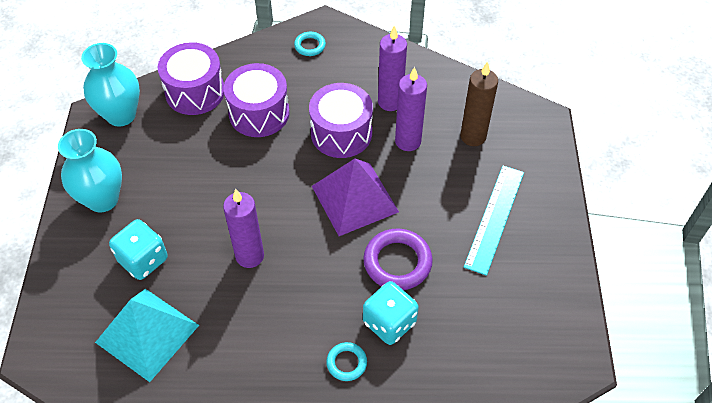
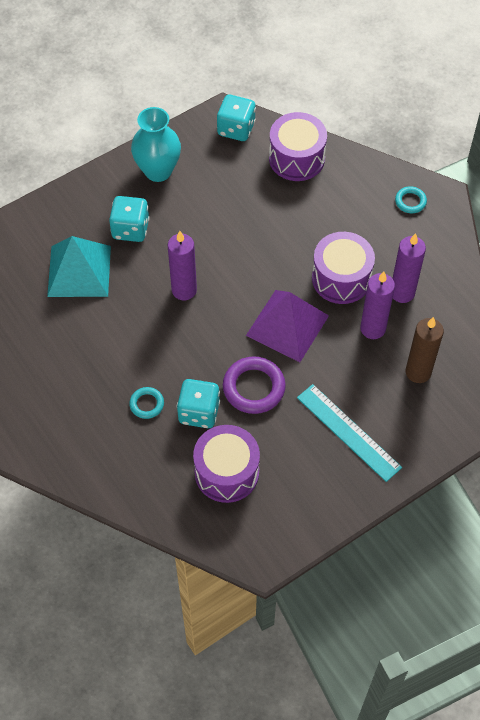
camera: 55 degrees right, 5 degrees up
turquoise vase [81,43,140,127] -> turquoise dice [217,95,256,141]
purple drum [224,63,289,137] -> purple drum moved to [193,425,260,503]
turquoise ruler [464,166,524,276] -> turquoise ruler turned 60 degrees clockwise [297,384,402,482]

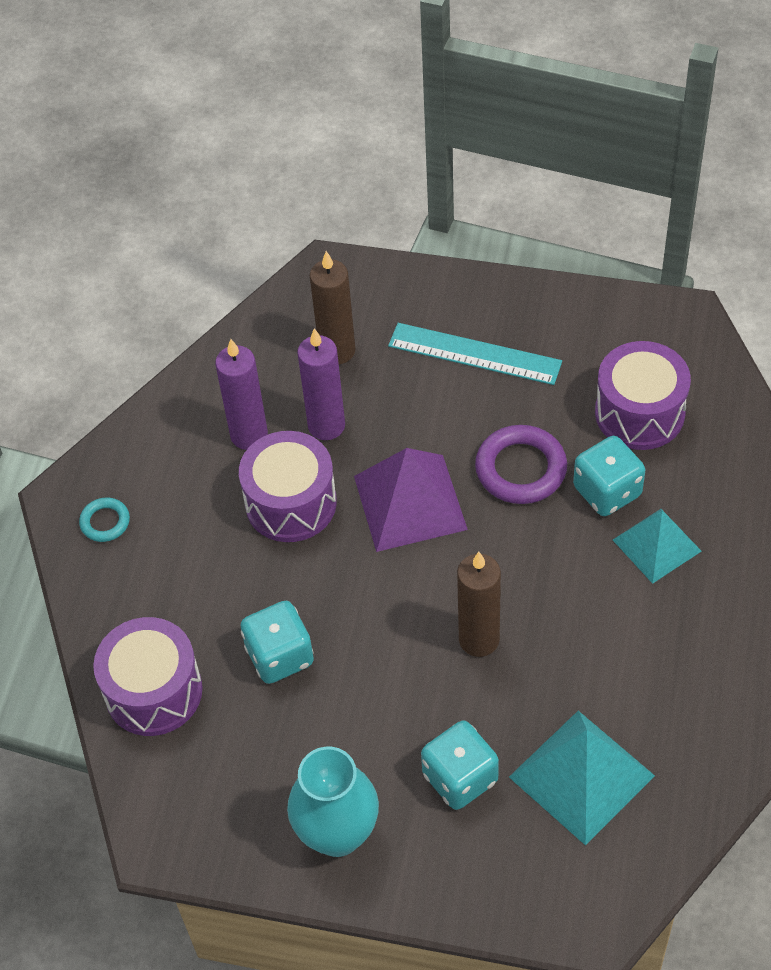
camera: 130 degrees left, 5 degrees down
turquoise ring [129,387,164,419] -> turquoise pyramid [613,509,702,584]
purple candle [168,231,197,300] -> brown candle [457,552,501,657]
turquoise dice [217,95,256,141] -> turquoise dice moved to [240,601,314,684]
turquoise ruler [297,384,402,482] -> turquoise ruler turned 75 degrees counterclockwise [388,323,562,385]

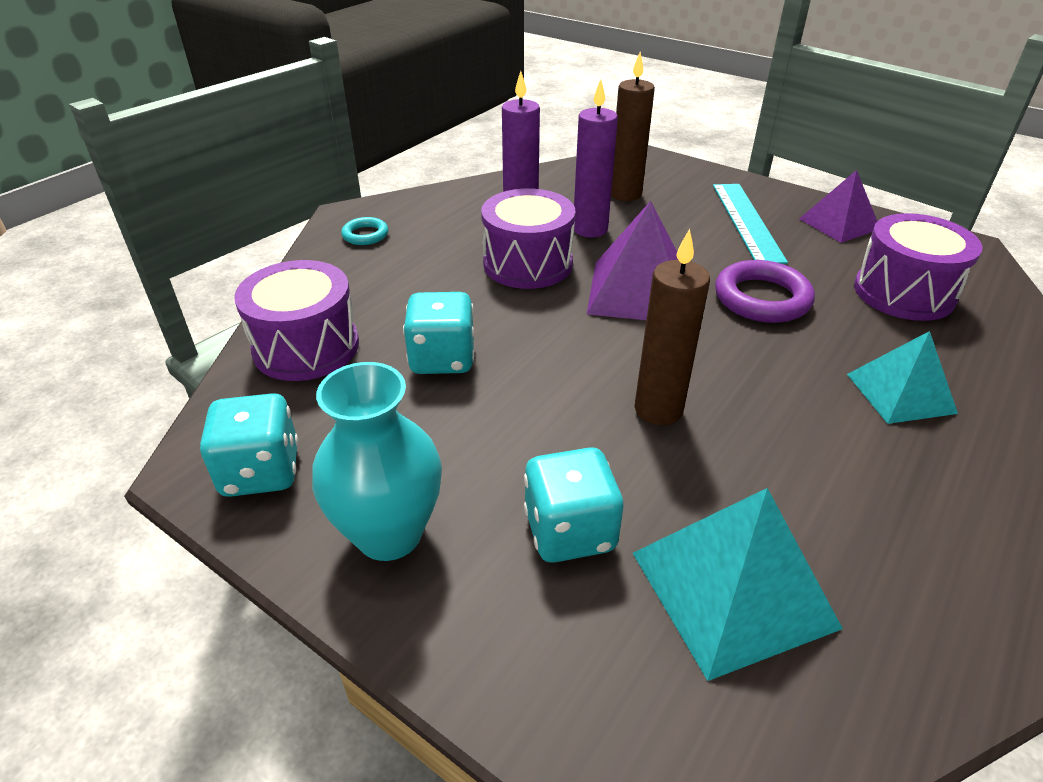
camera: 20 degrees right, 15 degrees down
turquoise ruler [388,323,562,385] -> turquoise ruler turned 45 degrees clockwise [713,184,788,264]
turquoise dice [573,436,645,516] -> turquoise dice moved to [200,393,299,497]
none -> purple pyramid [799,170,877,243]

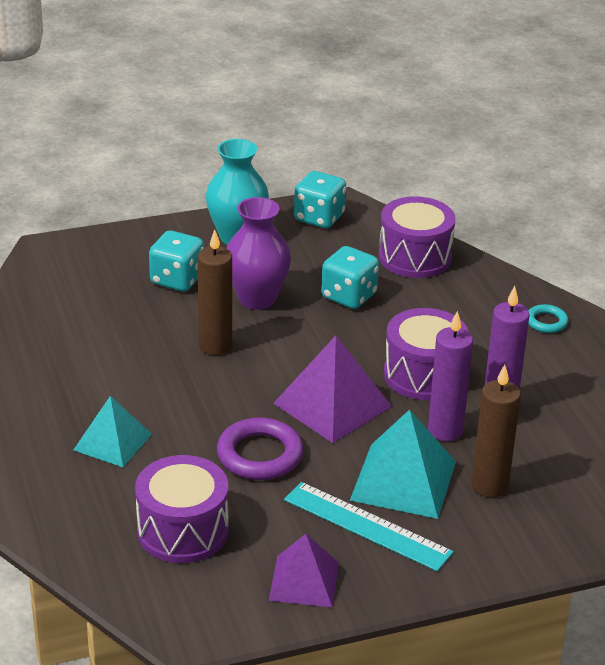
camera: 125 degrees right, 5 degrees down
turquoise pyramid [633,488,843,681] -> turquoise pyramid moved to [350,409,456,519]
none -> purple vase [226,197,291,310]

